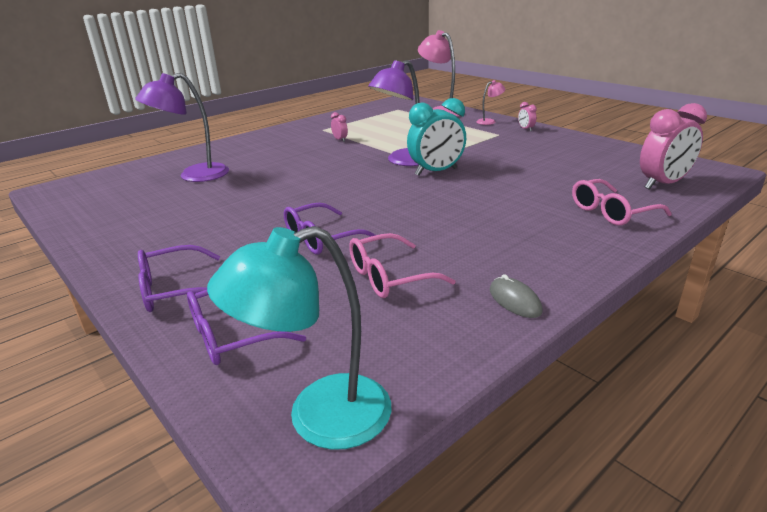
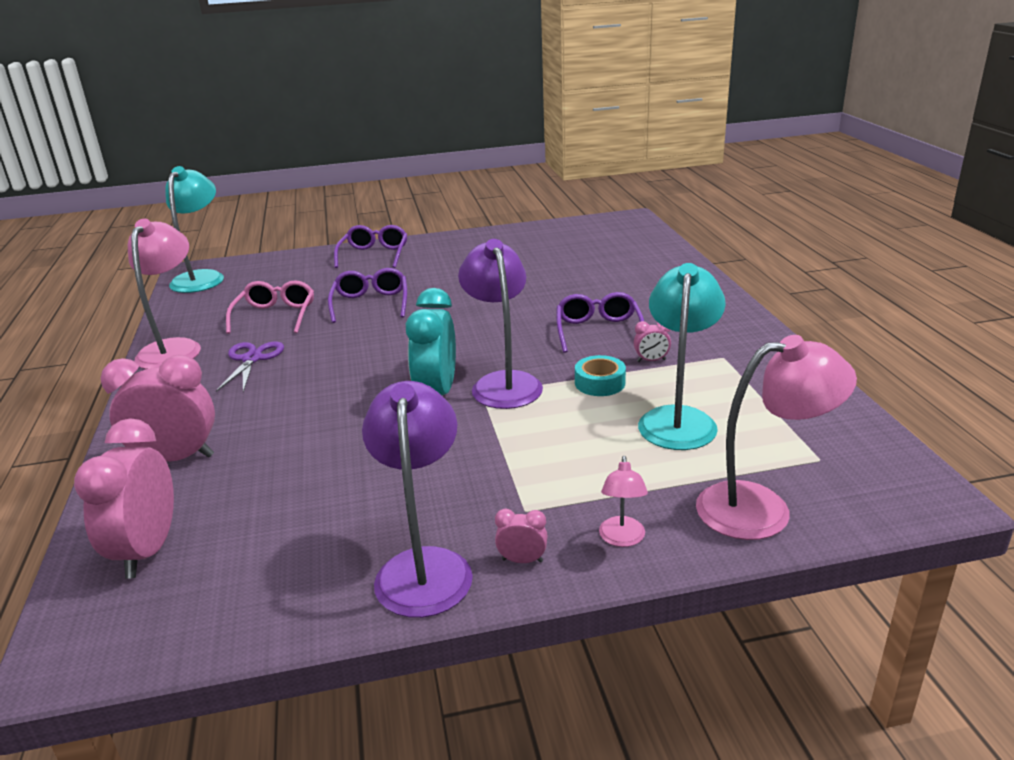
camera: 120 degrees right, 0 degrees up
purple lamp [135,73,229,182] -> purple lamp moved to [362,381,473,618]
purple glasses [187,290,306,365] -> purple glasses moved to [557,292,644,353]
grey mouse [490,274,543,318] -> pink lamp [128,219,201,369]
pink glasses [572,179,672,225] -> pink clock [100,355,215,462]
none -> purple scissors [216,342,284,392]
none -> turquoise tape [575,355,626,396]
none -> turquoise lamp [638,263,726,450]

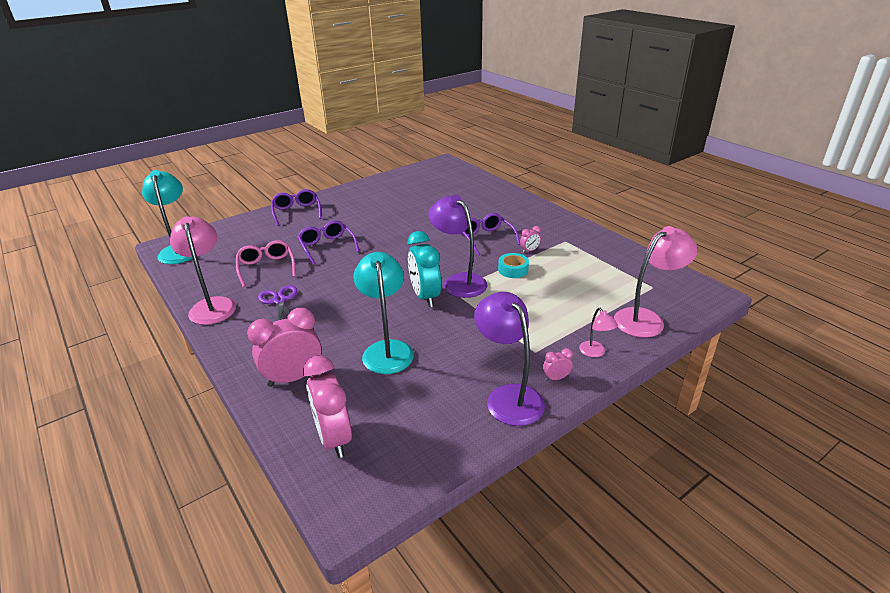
camera: 25 degrees left, 5 degrees up
turquoise lamp [638,263,726,450] -> turquoise lamp moved to [354,252,414,374]

